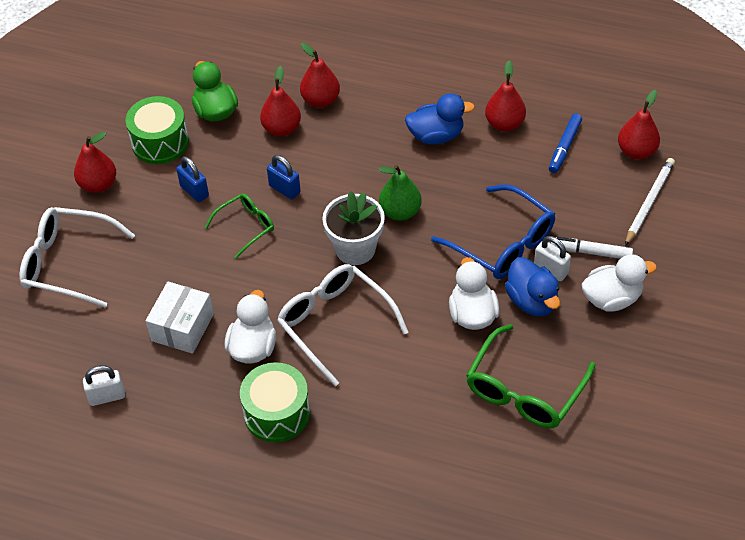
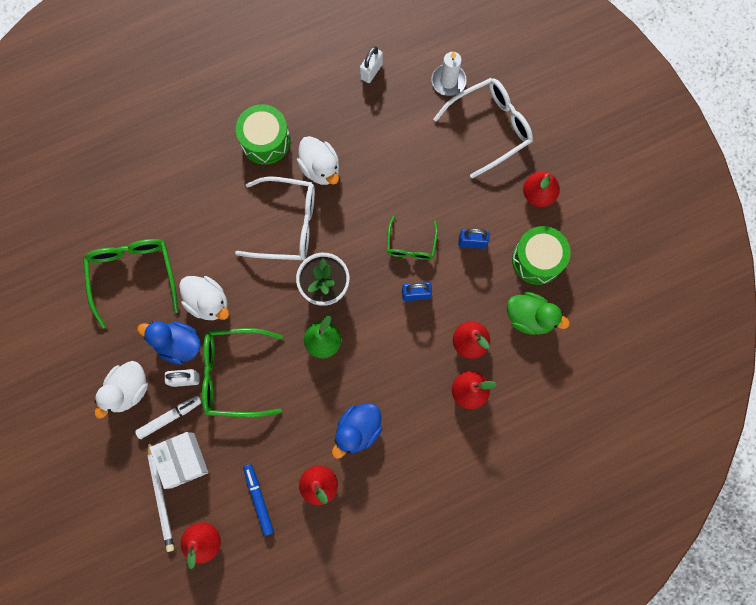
camera: 135 degrees right, 25 degrees up
white box [146,281,214,354] -> white box moved to [150,432,209,489]
blue glasses [431,184,555,279] -> green glasses [202,328,283,417]
none -> white candle [431,51,467,96]

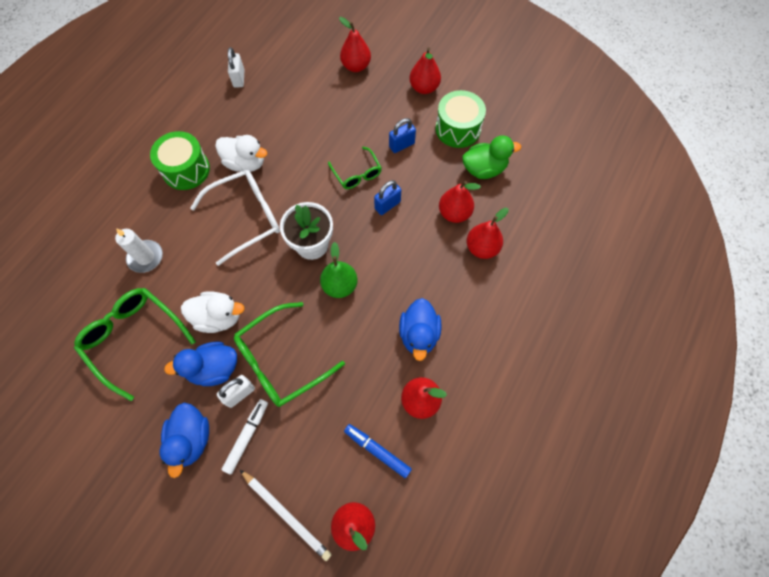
camera: 35 degrees left, 10 degrees down
white duck [94,361,148,419] -> blue duck [159,403,209,478]
white box [150,432,209,489] -> none
white candle [431,51,467,96] -> white candle moved to [115,228,163,273]
white glasses [433,78,533,178] -> red pear [339,17,371,72]

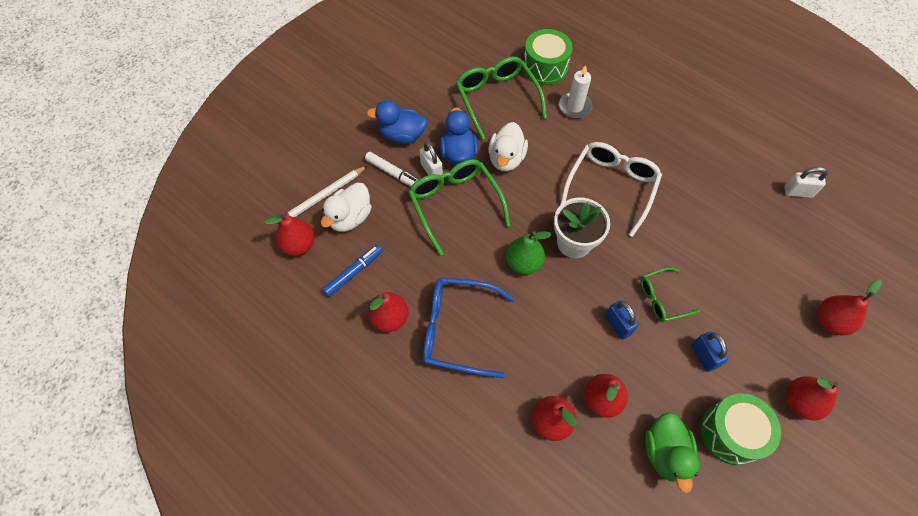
camera: 100 degrees right, 5 degrees down
green glasses [74,288,196,401] -> green glasses turned 75 degrees counterclockwise [456,56,547,140]
green drum [150,131,210,190] -> green drum moved to [523,29,573,85]
white glasses [190,170,280,266] -> white glasses turned 135 degrees counterclockwise [560,142,662,237]
white duck [215,135,268,172] -> white duck moved to [321,182,372,232]
blue duck [399,298,442,361] -> blue glasses [423,278,514,378]

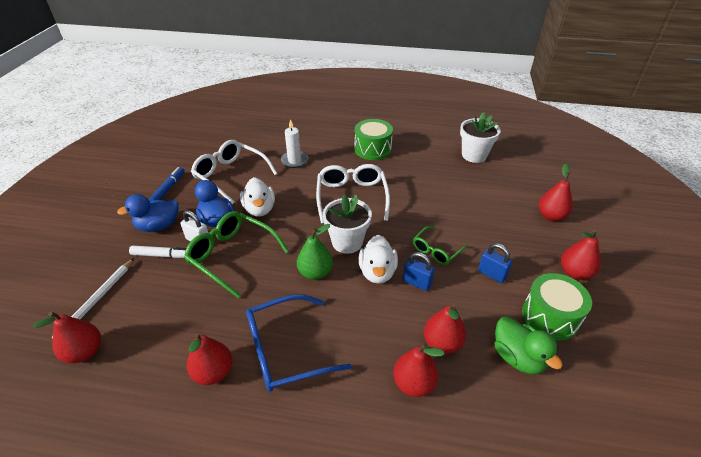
camera: 30 degrees left, 20 degrees down
white duck [321,182,372,232] -> white duck moved to [359,235,398,284]
blue marker [322,245,383,297] -> blue marker moved to [149,167,185,202]
green glasses [456,56,547,140] -> white glasses [191,140,277,204]
green drum [523,29,573,85] -> green drum moved to [354,119,393,160]
white padlock [784,167,828,198] -> white flower pot [460,112,501,163]

